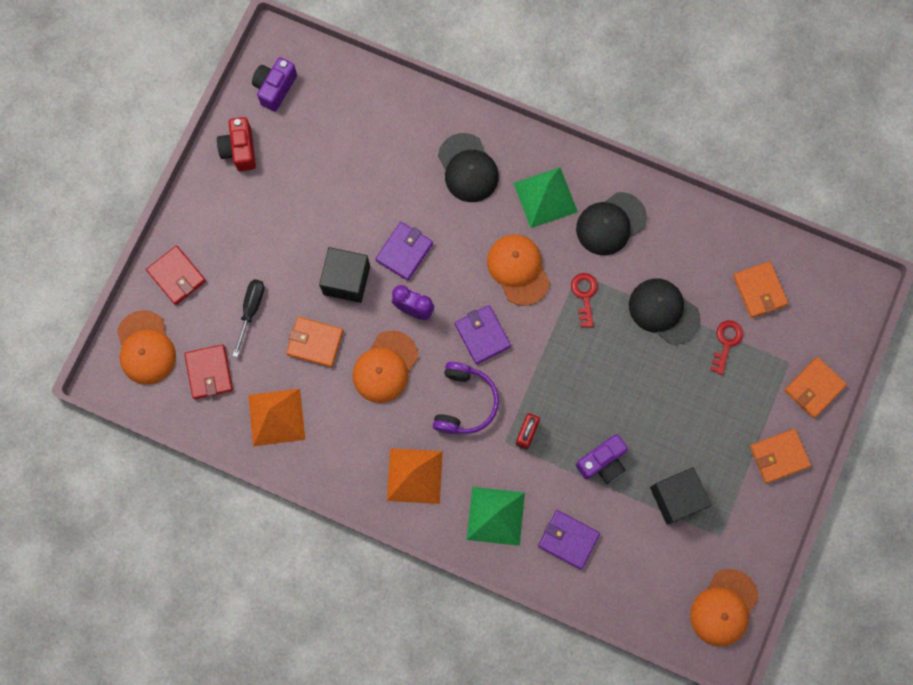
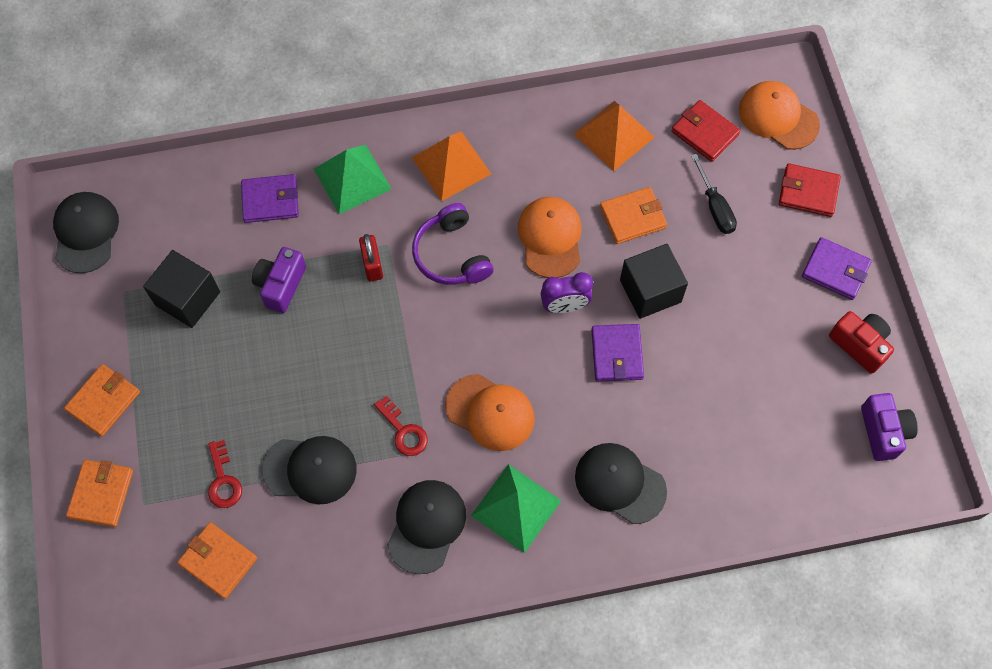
camera: 145 degrees right, 10 degrees down
purple wallet [455,305,511,364] -> purple wallet moved to [802,237,872,300]
orange cap [690,569,759,647] -> black cap [53,192,119,273]

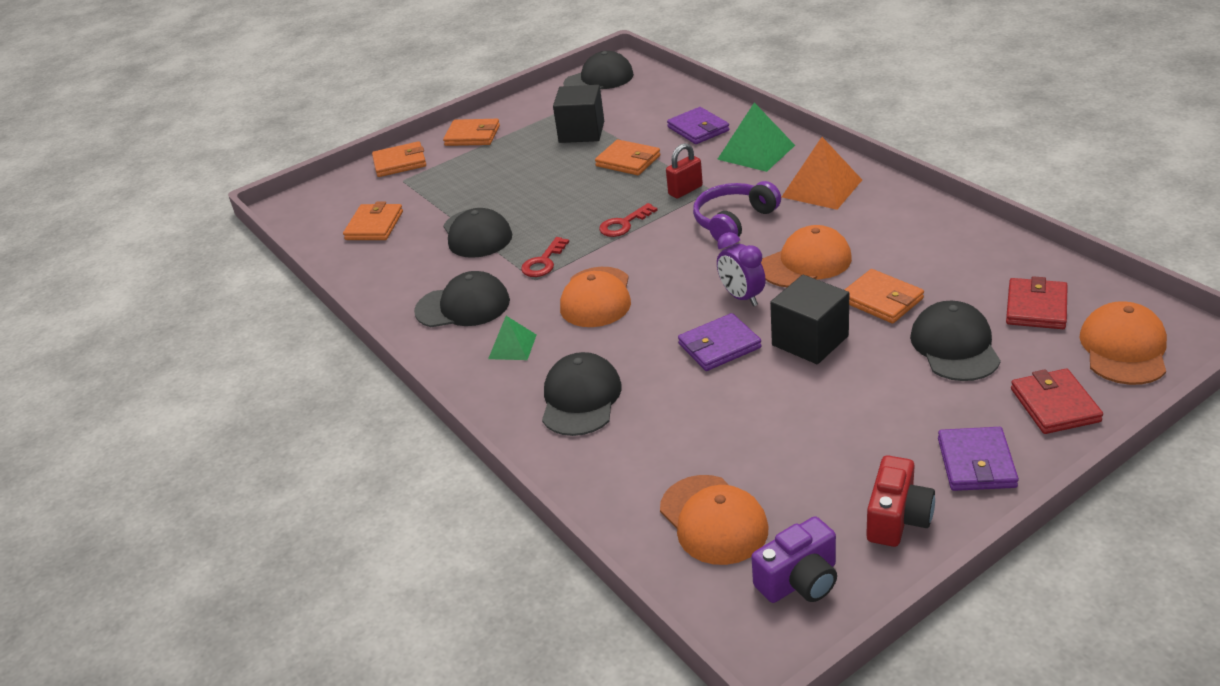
camera: 70 degrees right, 30 degrees down
red key [208,440,242,508] -> red key moved to [599,203,657,237]
purple camera [252,247,306,313] -> orange wallet [595,140,660,175]
green pyramid [471,464,562,553] -> green pyramid [488,316,536,360], size x0.59
orange pyramid [574,101,655,171] -> none
black screwdriver [691,154,737,234] -> black cap [910,301,1001,381]
none -> orange cap [660,475,768,565]

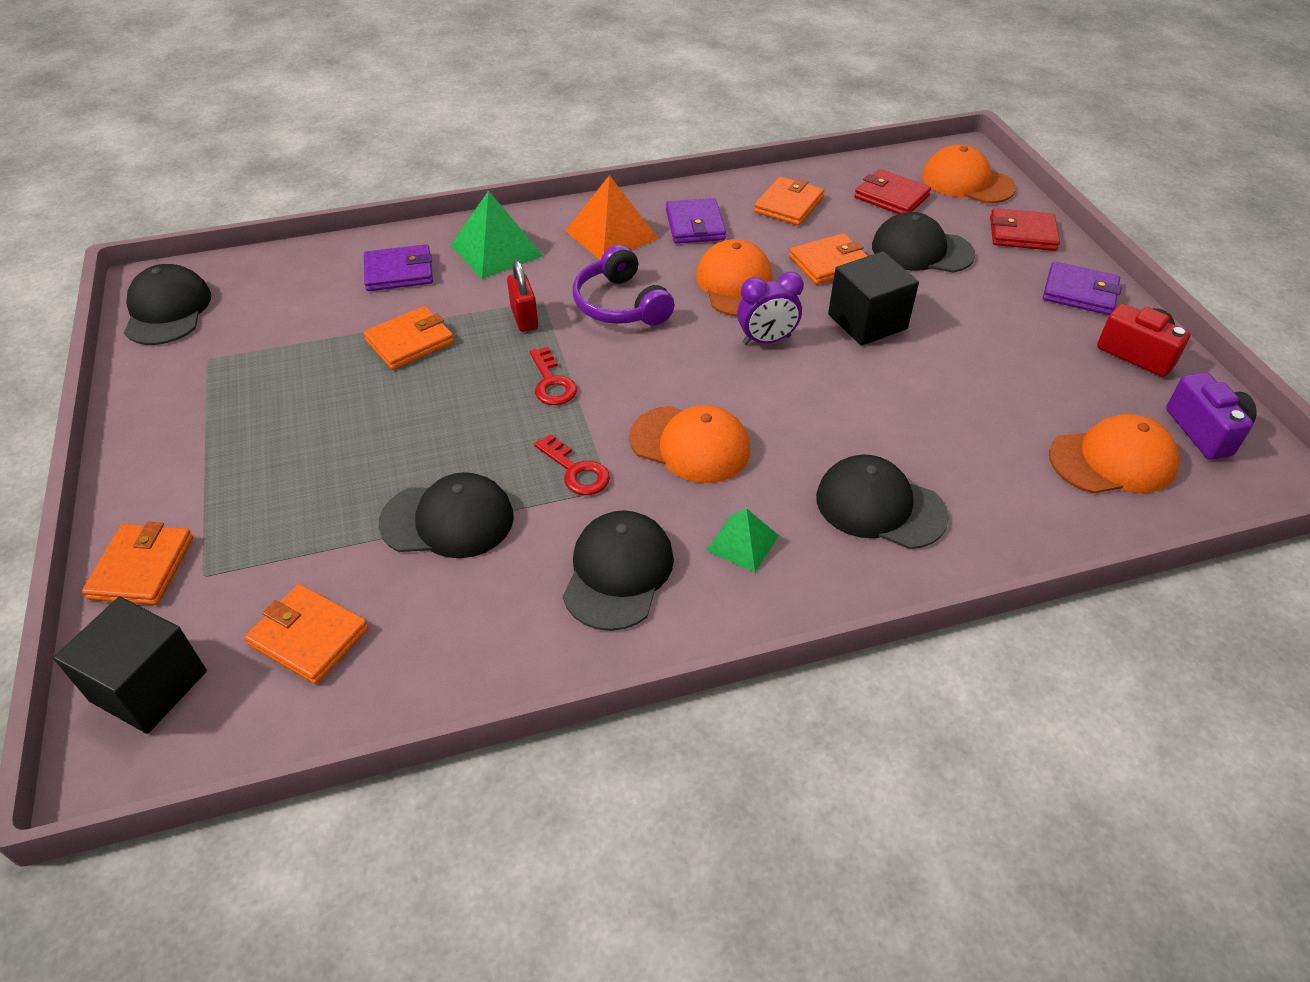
camera: 75 degrees left, 10 degrees up
orange wallet [443,119,500,146] -> orange wallet moved to [754,177,824,226]
black cube [553,85,604,143] -> black cube moved to [53,596,207,734]
purple wallet [678,313,762,371] -> purple wallet moved to [666,198,726,244]

